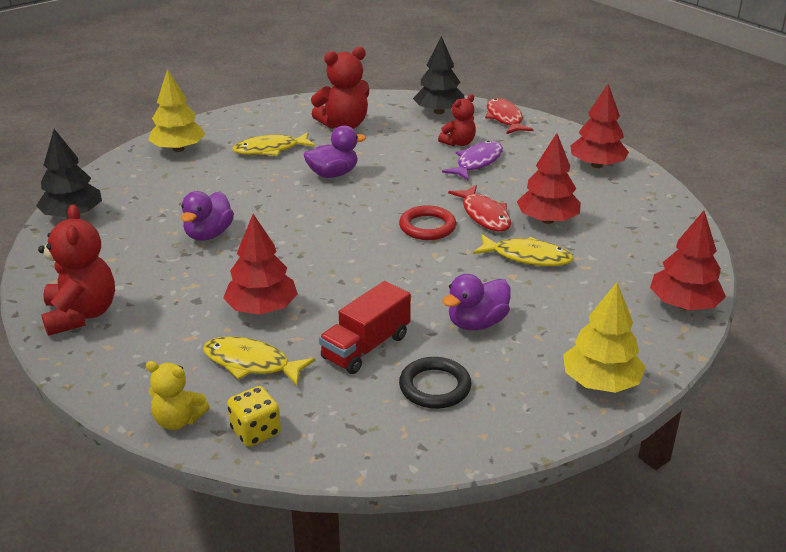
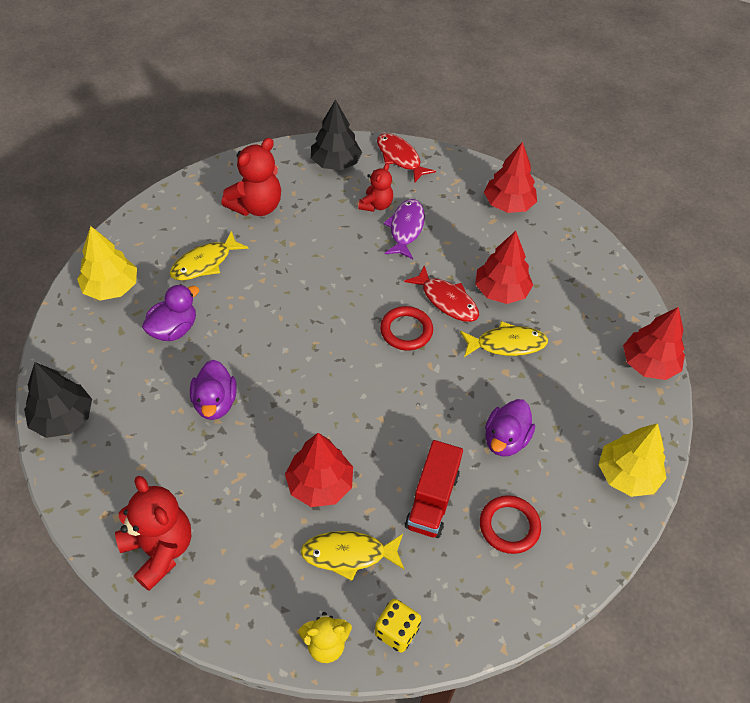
camera: 25 degrees left, 20 degrees up
purple duck [304,125,366,178] -> purple duck moved to [142,284,199,341]
black ring [399,357,471,409] -> red ring [480,495,541,554]

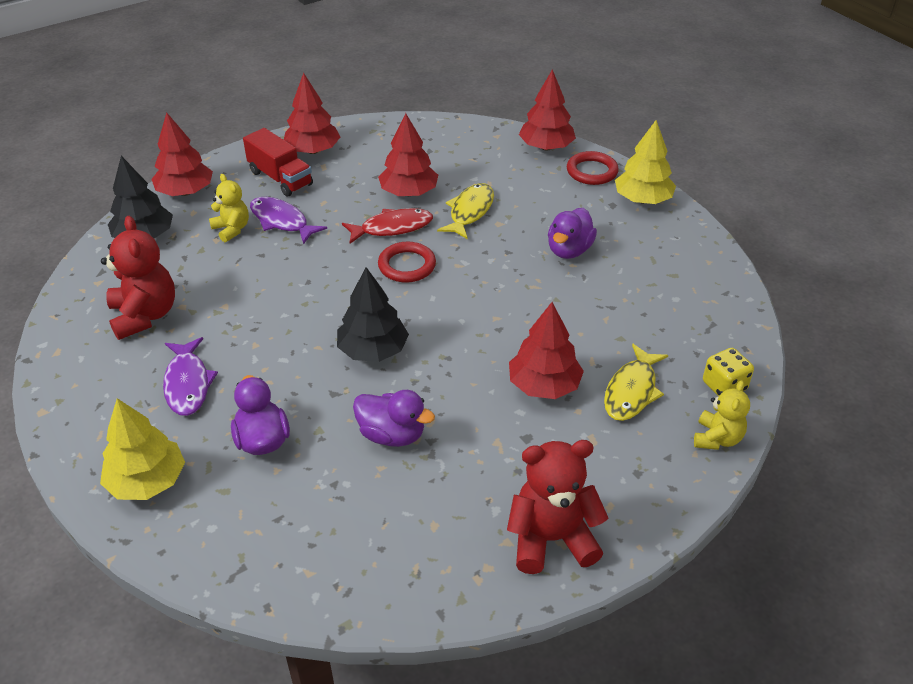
camera: 60 degrees left, 10 degrees down
black tree [24,362,92,438] -> black tree moved to [337,267,409,362]
yellow fish [170,231,249,280] -> purple fish [163,337,218,416]
red teddy bear [358,163,393,212] -> yellow teddy bear [209,174,249,242]
red fish [377,133,436,183] -> red tree [151,112,213,196]
red truck [405,440,463,538] -> red truck moved to [243,128,313,197]
red ring [480,495,541,554] -> red ring moved to [567,151,619,185]
purple duck [485,399,535,457] -> purple duck turned 60 degrees clockwise [548,208,597,259]

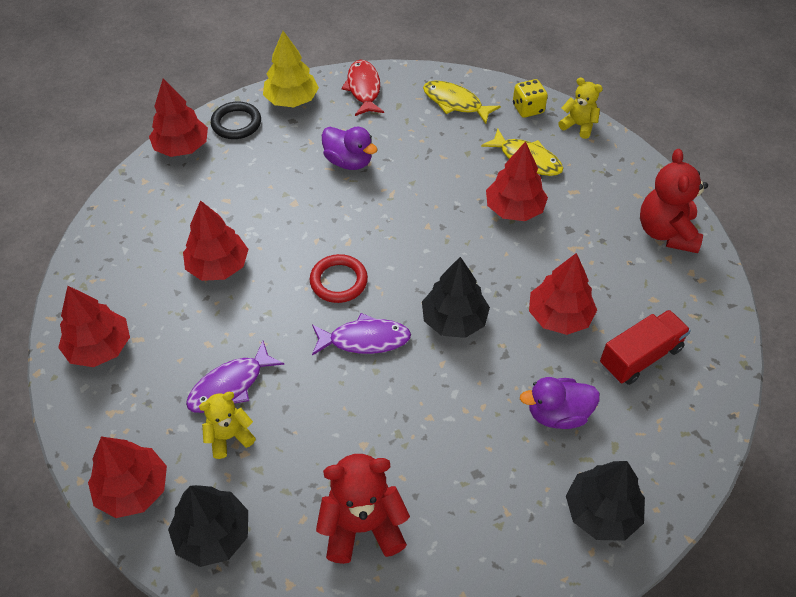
camera: 80 degrees left, 10 degrees up
yellow tree [100,398,185,500] -> black tree [566,461,645,541]
purple fish [163,337,218,416] -> purple fish moved to [312,313,411,356]
red truck [243,128,313,197] -> red truck moved to [600,310,691,385]
red fish [342,208,433,244] -> red fish moved to [341,60,384,116]
purple duck [353,390,435,447] -> red tree [529,253,597,335]
yellow fish [437,183,494,239] -> yellow fish moved to [423,81,501,124]
red ring [567,151,619,185] -> black ring [211,101,261,139]

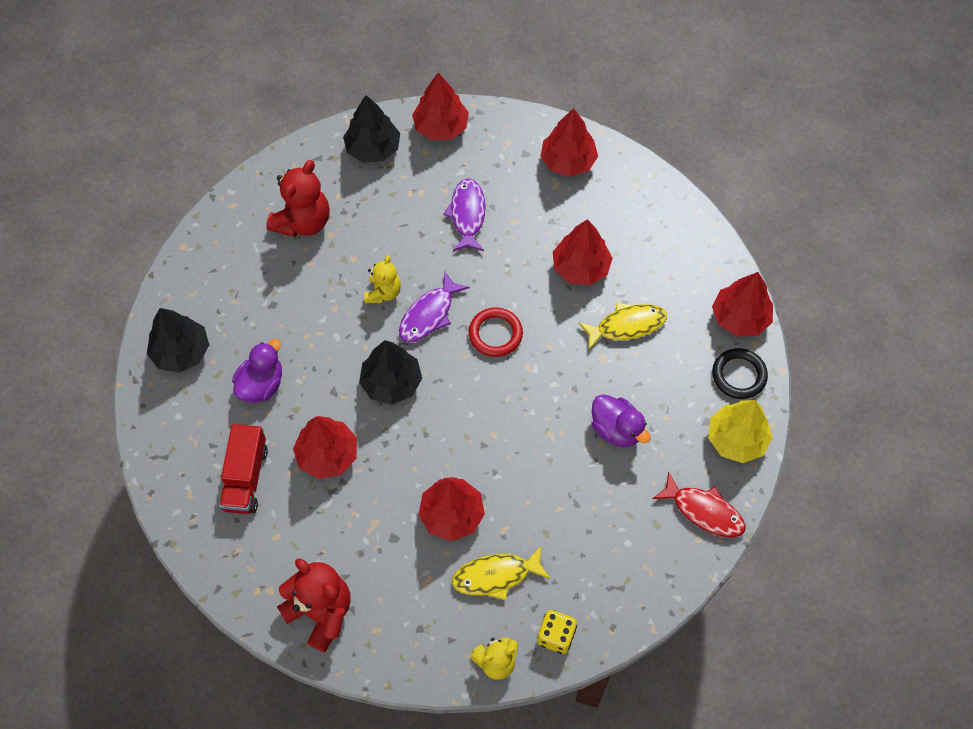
camera: 130 degrees right, 10 degrees up
yellow teddy bear [199,392,256,459] -> yellow teddy bear moved to [364,255,401,303]
purple duck [322,127,378,170] -> purple duck turned 120 degrees counterclockwise [592,394,651,447]
yellow fish [423,81,501,124] -> yellow fish moved to [578,303,667,350]

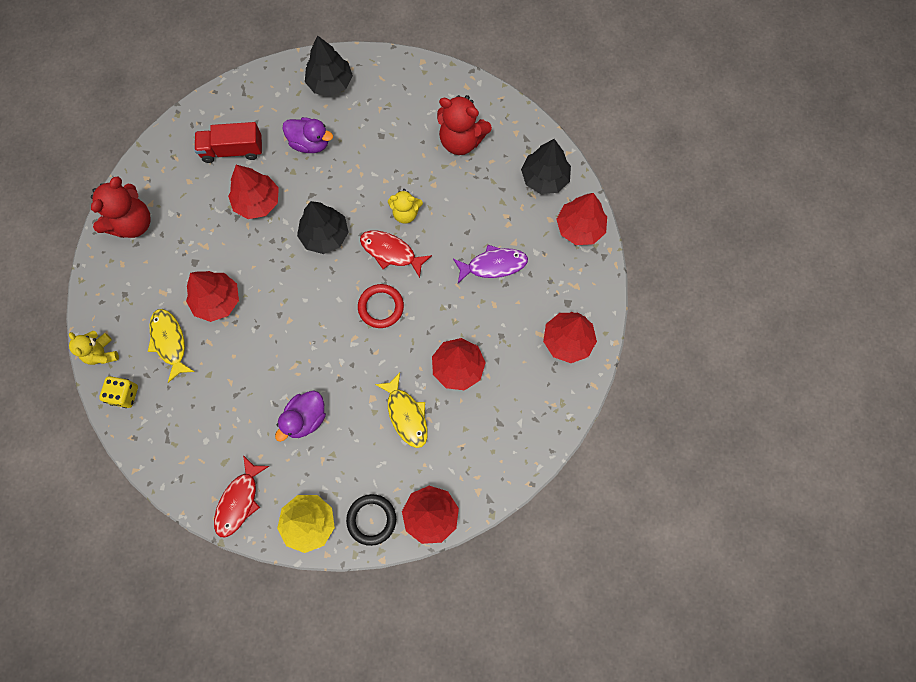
camera: 80 degrees right, 10 degrees up
purple fish [399,272,470,342] -> red fish [360,231,432,278]

